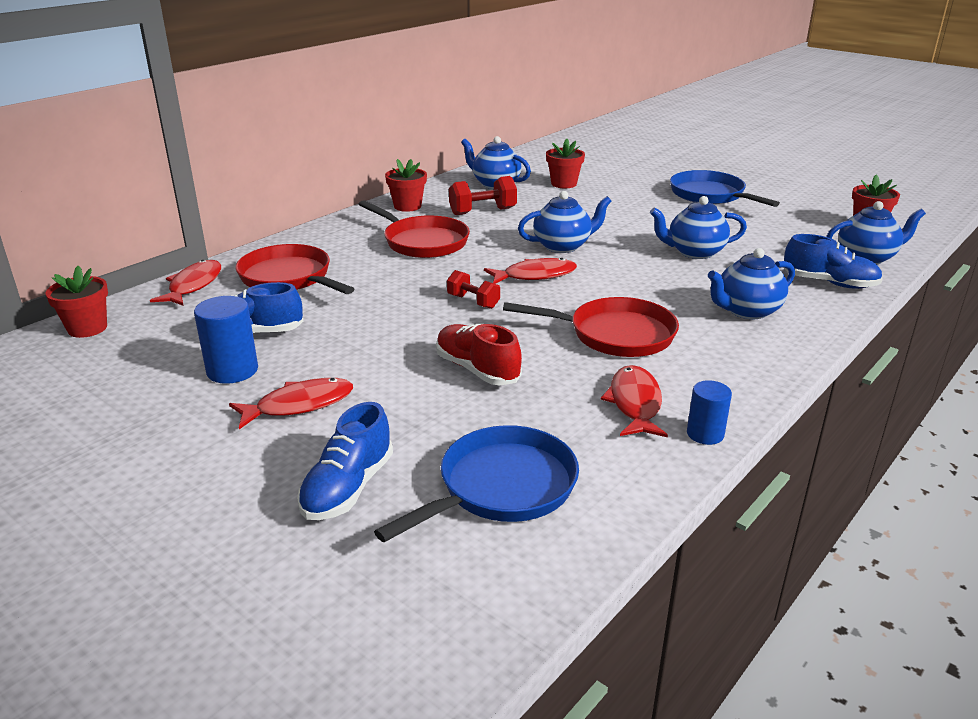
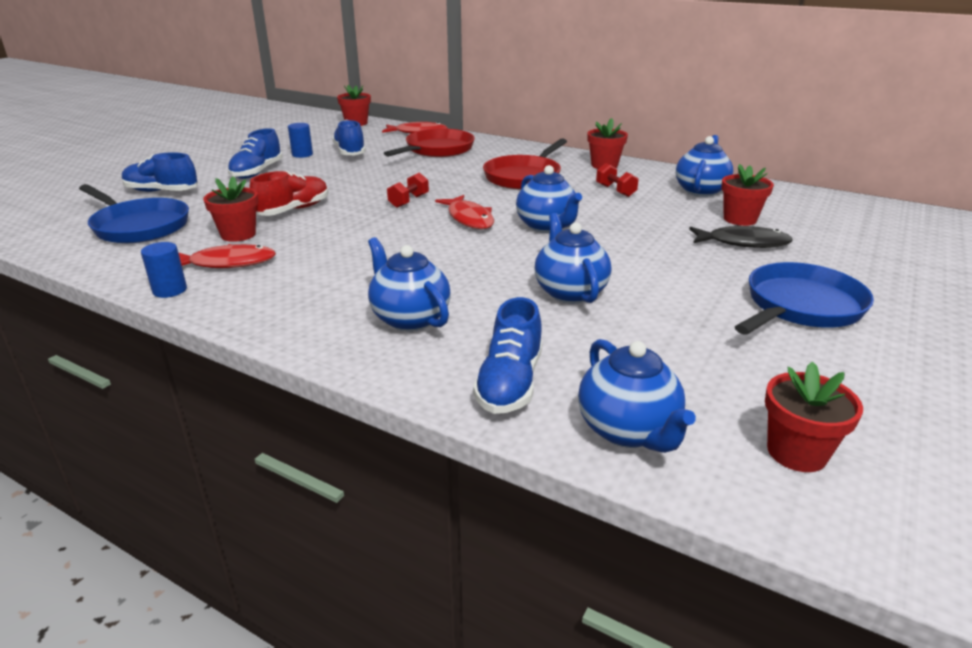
camera: 80 degrees right, 0 degrees up
blue cylinder [194,296,258,384] -> blue cylinder [288,123,313,158], size x0.65
red fish [229,378,353,429] -> blue shoe [227,128,283,179]
red dumbbell [449,176,517,215] -> red dumbbell [596,163,639,197], size x0.66
red pan [503,297,679,357] -> none
none -> red flower pot [203,177,258,242]
none -> black fish [689,225,793,248]

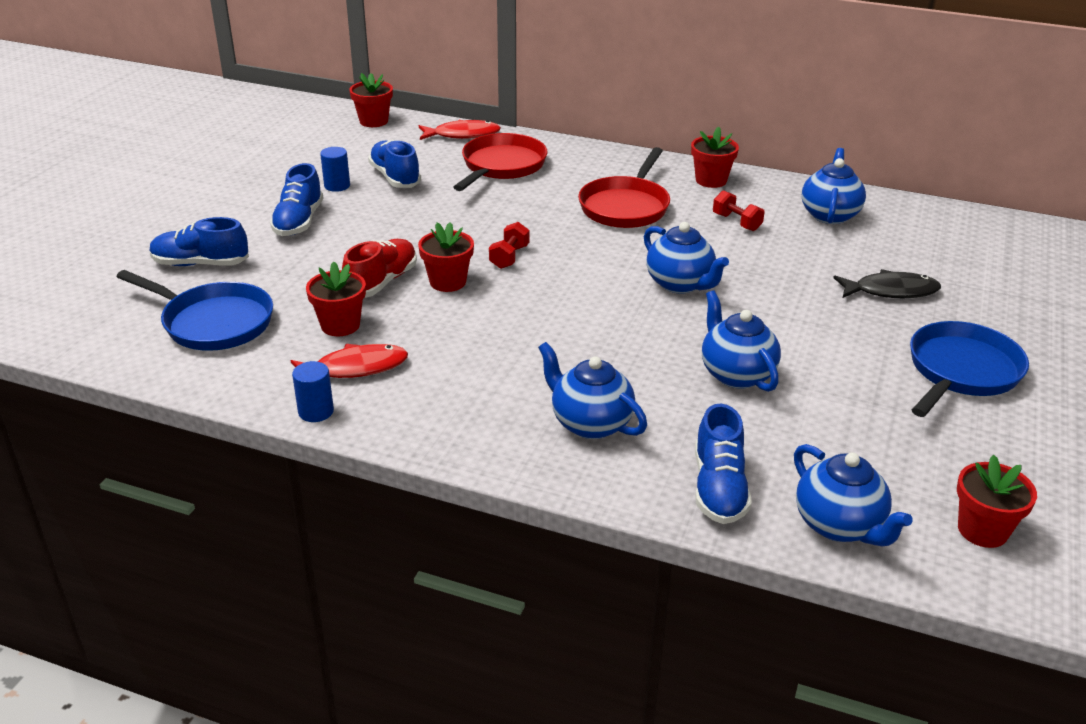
camera: 10 degrees left, 5 degrees up
red fish [435,195,494,229] -> none
red flower pot [721,164,774,226] -> red flower pot moved to [418,222,474,292]

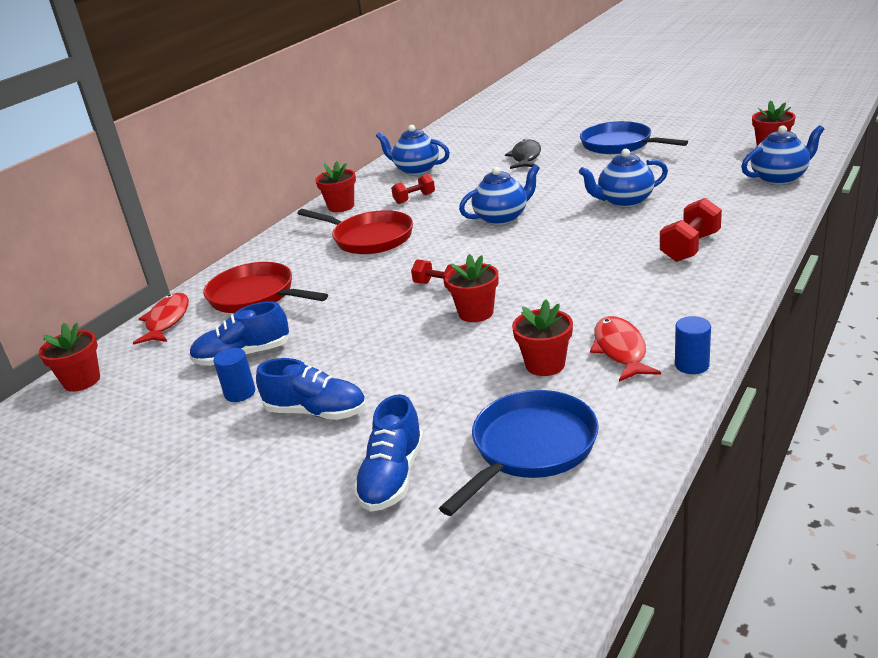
camera: 75 degrees left, 5 degrees down
red shoe [342,239,417,298] -> none
blue teapot [538,342,647,439] -> red dumbbell [660,198,722,262]
blue shoe [695,403,752,524] -> none

